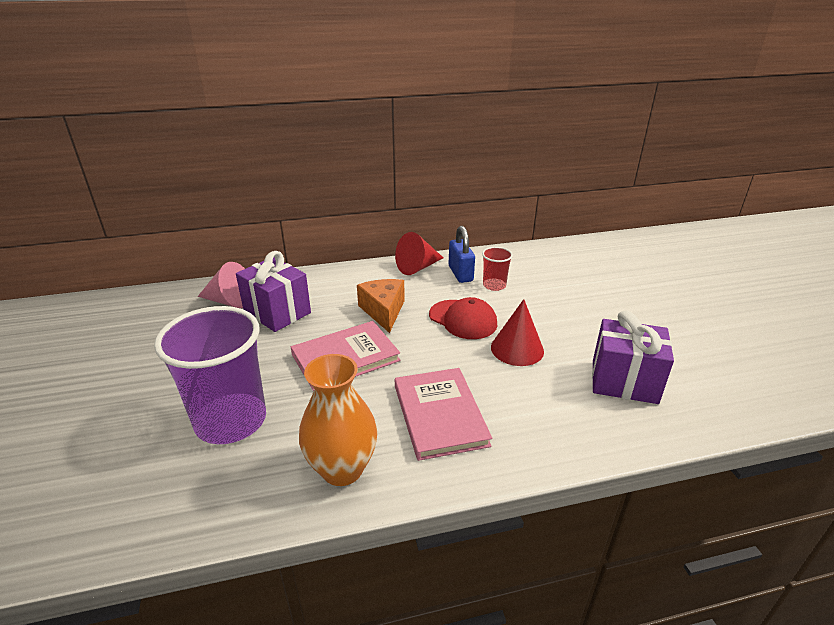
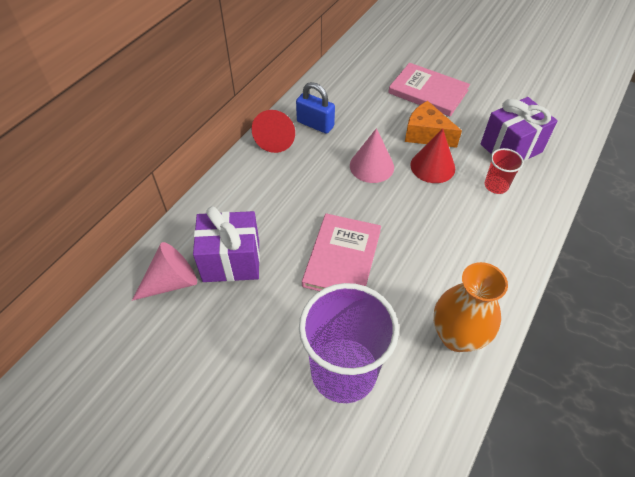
camera: 45 degrees left, 20 degrees up
orange cheese [357,279,405,333] -> orange cheese moved to [405,101,462,148]
pink book [395,368,492,461] -> pink book moved to [388,63,470,116]
red cap [429,297,497,339] -> pink cone [350,128,394,183]
red cup [482,247,513,291] -> red cup moved to [485,148,524,194]

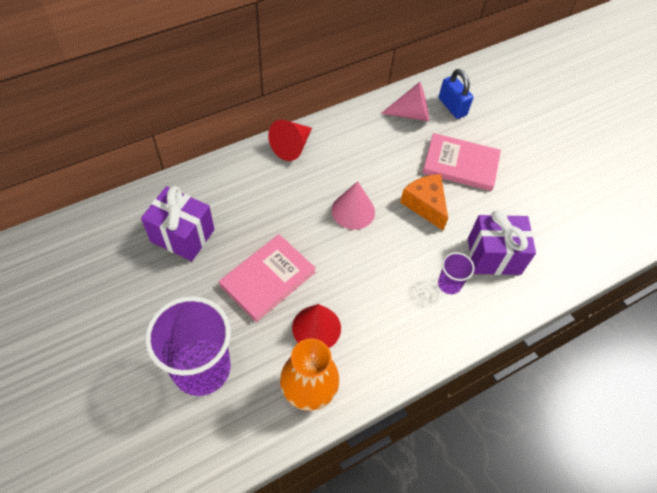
camera: 25 degrees right, 5 degrees up
pink cone [132,242,197,301] -> pink cone moved to [381,82,429,121]
blue padlock [296,82,335,134] -> blue padlock moved to [439,69,473,119]
pink book [388,63,470,116] -> pink book turned 45 degrees counterclockwise [422,133,501,191]
red cone [410,128,455,183] -> red cone moved to [292,304,341,348]
red cup [485,148,524,194] -> purple cup [438,252,474,294]

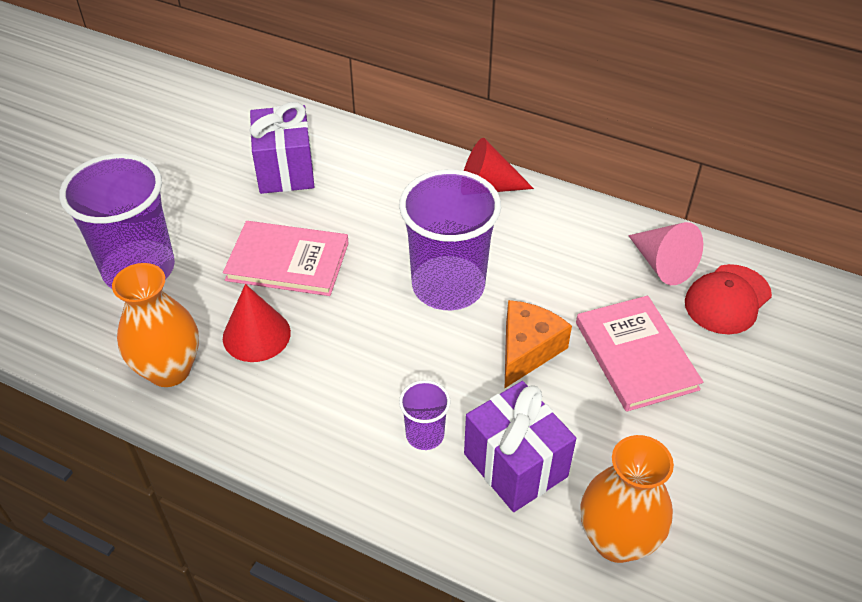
camera: 60 degrees right, 10 degrees down
pink cone [332,181,375,230] -> purple cup [399,169,501,310]
blue padlock [439,69,473,119] -> red cap [685,264,772,334]
none -> orange vase [580,435,674,563]

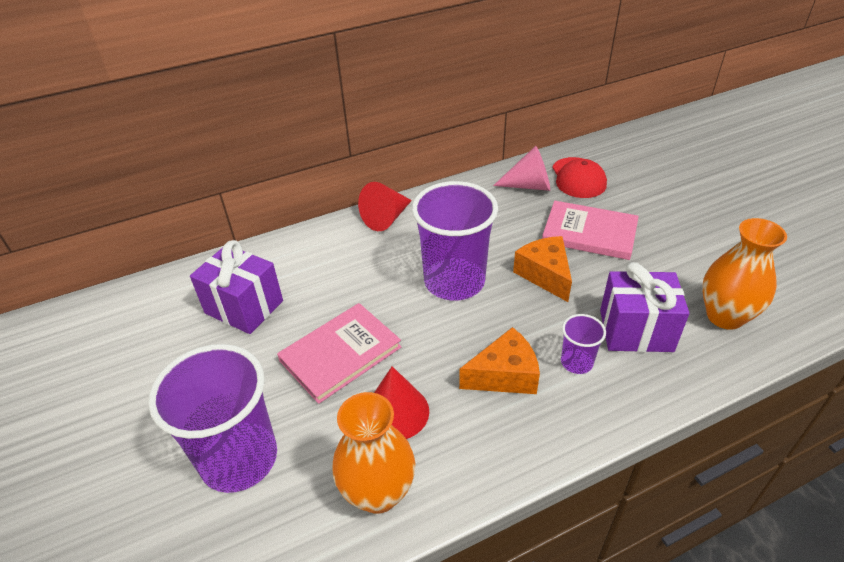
camera: 50 degrees left, 5 degrees down
none -> orange cheese [459,327,540,394]

